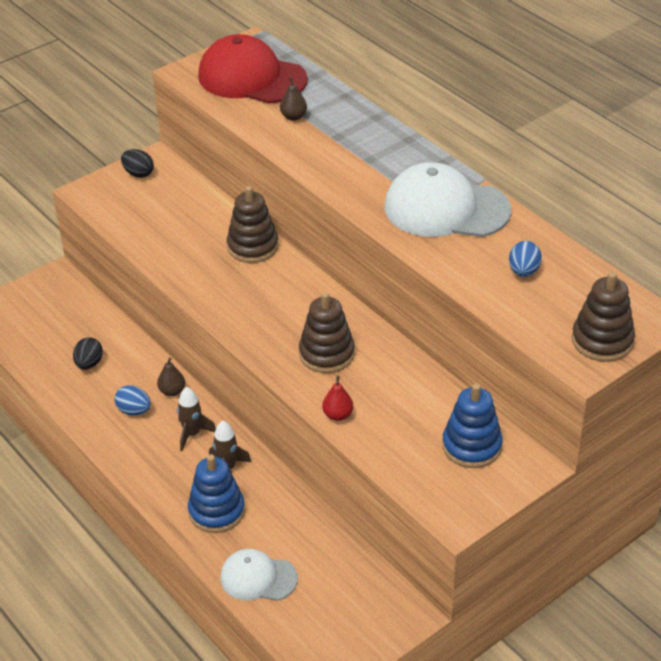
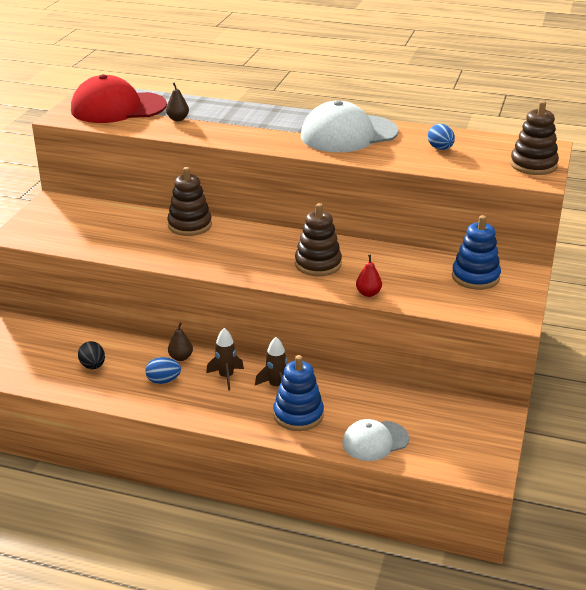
camera: 35 degrees left, 10 degrees down
black egg [121,149,154,178] -> none

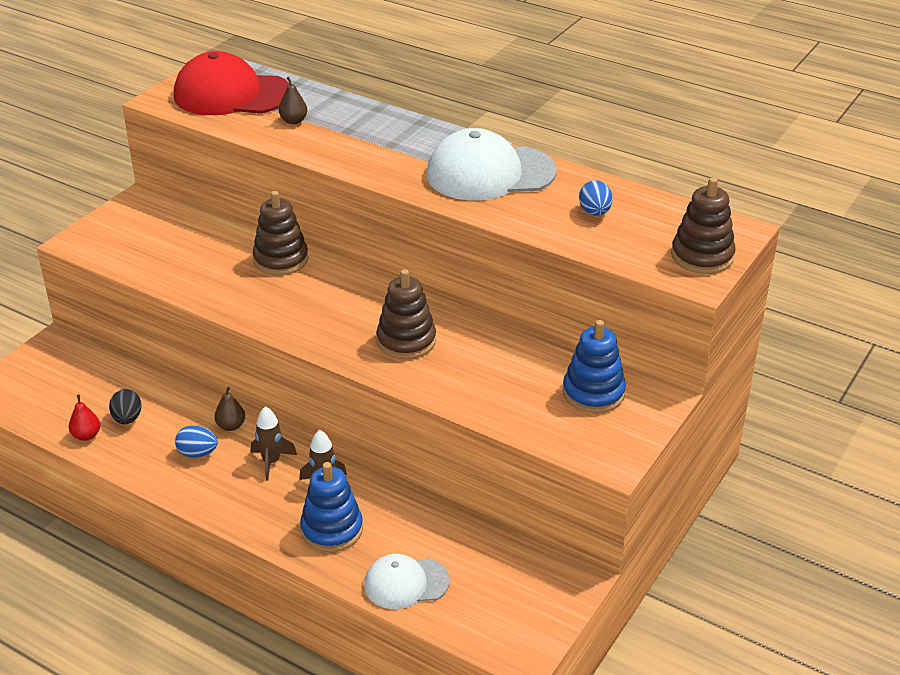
camera: 15 degrees right, 5 degrees up
red pear [356,255,382,297] -> red pear moved to [69,394,100,441]

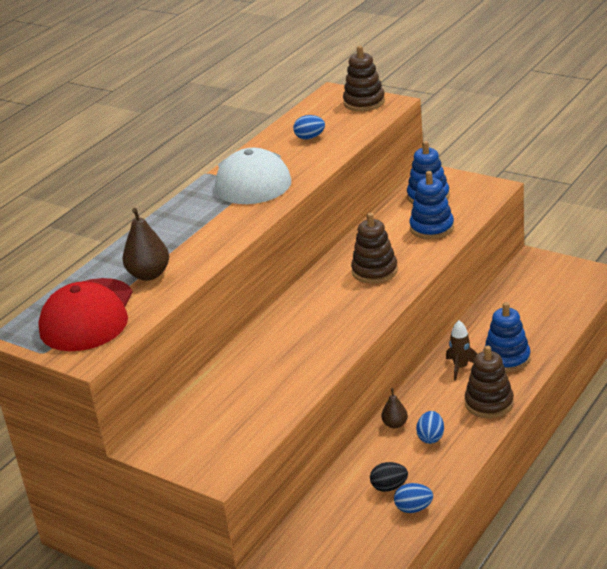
camera: 85 degrees left, 5 degrees down
red pear [69,394,100,441] -> blue egg [394,483,433,513]
brown rocket [251,406,297,481] -> none
brown stacking toy [253,191,308,275] -> brown stacking toy moved to [465,345,514,419]
brown pear [279,77,308,124] -> brown pear [122,208,169,281], size x1.72
white cap [364,554,450,609] -> none
none -> blue stacking toy [409,171,454,239]

